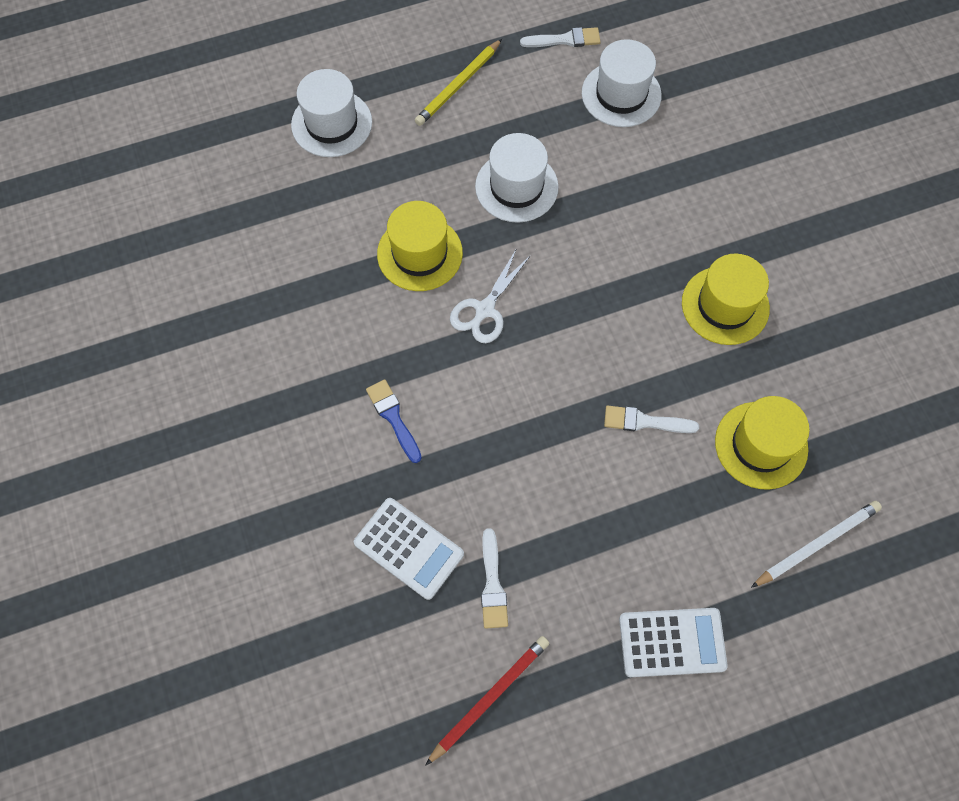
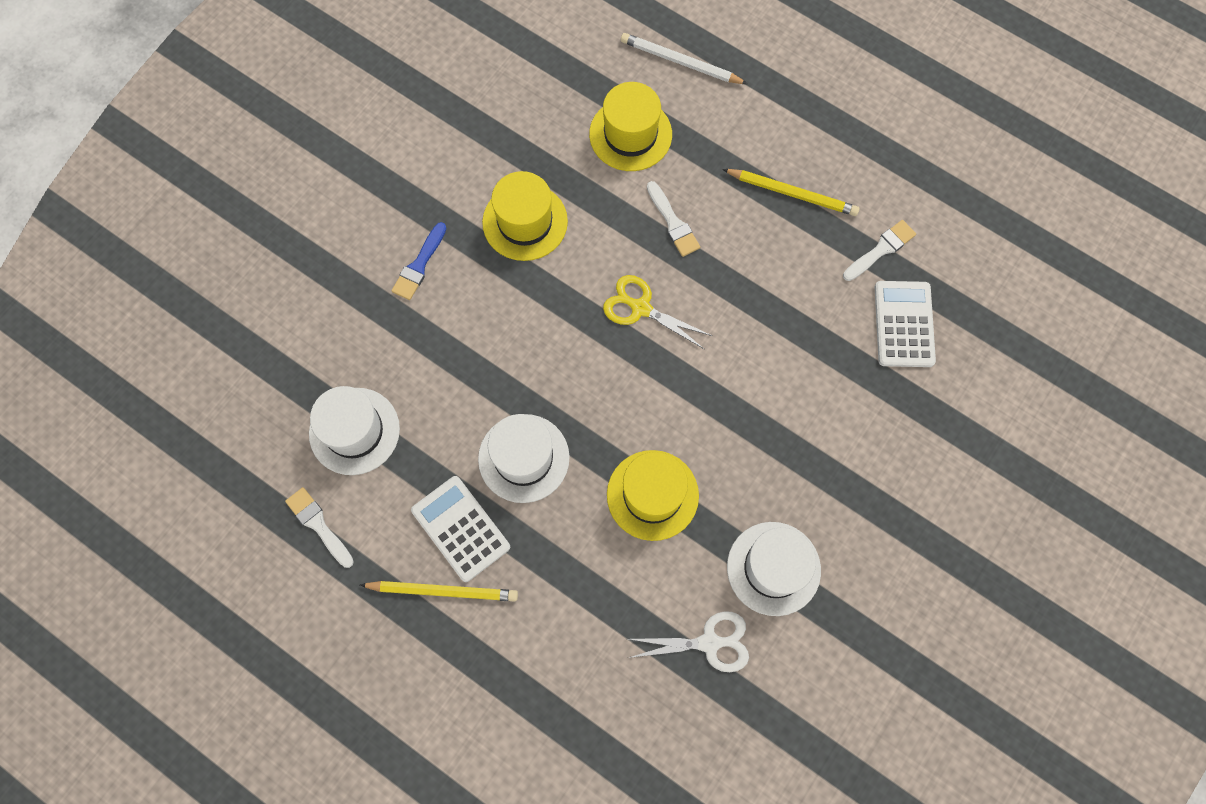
camera: 125 degrees left, 5 degrees up
white hat [291,69,372,157] -> white hat moved to [727,522,821,616]
blue brush [366,379,422,463] -> blue brush moved to [391,222,446,300]
red pencil [425,636,549,766] -> none
white scissors [450,248,531,343] -> white scissors moved to [629,611,749,672]
white calculator [619,608,728,677] -> white calculator moved to [411,476,510,582]
none -> yellow scissors [603,275,712,349]
none -> yellow pencil [722,169,860,216]

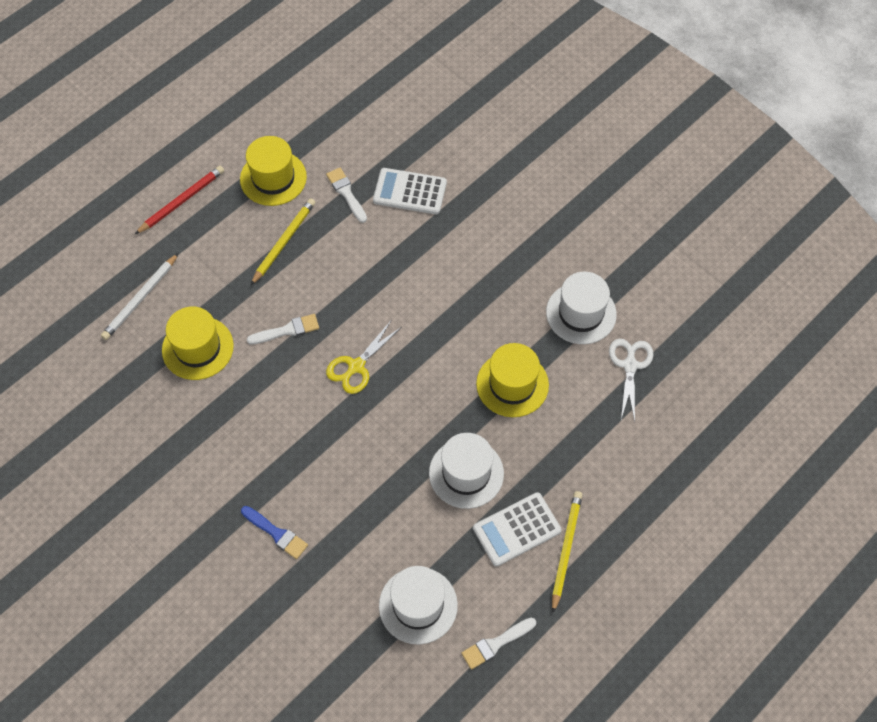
camera: 80 degrees left, 10 degrees down
yellow hat [482,171,568,261] -> yellow hat moved to [240,136,307,206]
none -> red pencil [135,166,224,234]

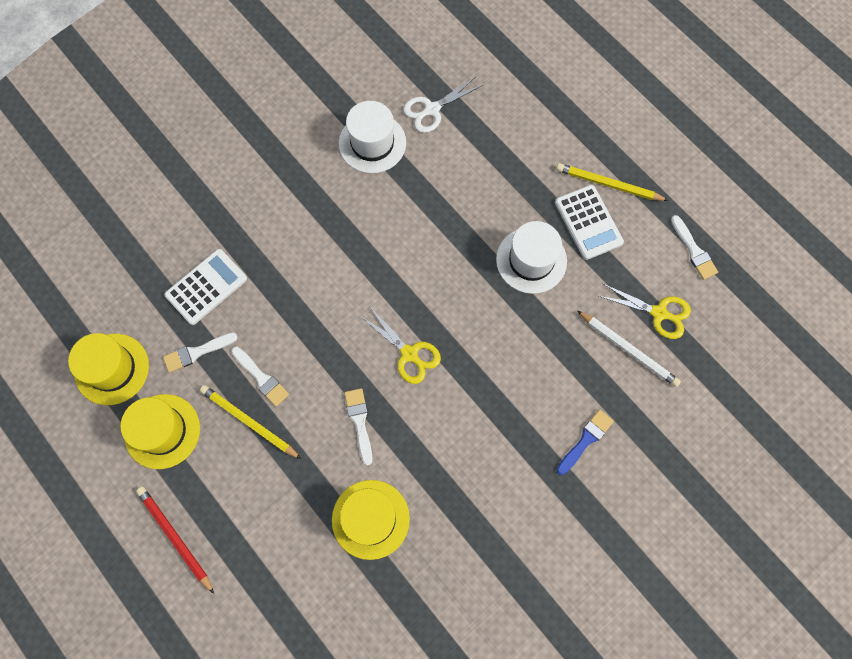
camera: 85 degrees left, 10 degrees up
white pencil [101,253,179,340] -> white pencil moved to [577,310,681,387]
white calculator [373,168,447,214] -> white calculator turned 150 degrees counterclockwise [164,249,247,325]
white hat [379,566,458,644] -> yellow scissors [599,284,691,339]
yellow hat [476,343,549,417] -> yellow hat moved to [68,333,149,405]
white scissors [609,339,653,421] -> white scissors turned 45 degrees counterclockwise [403,77,483,133]
none -> white brush [231,347,289,407]

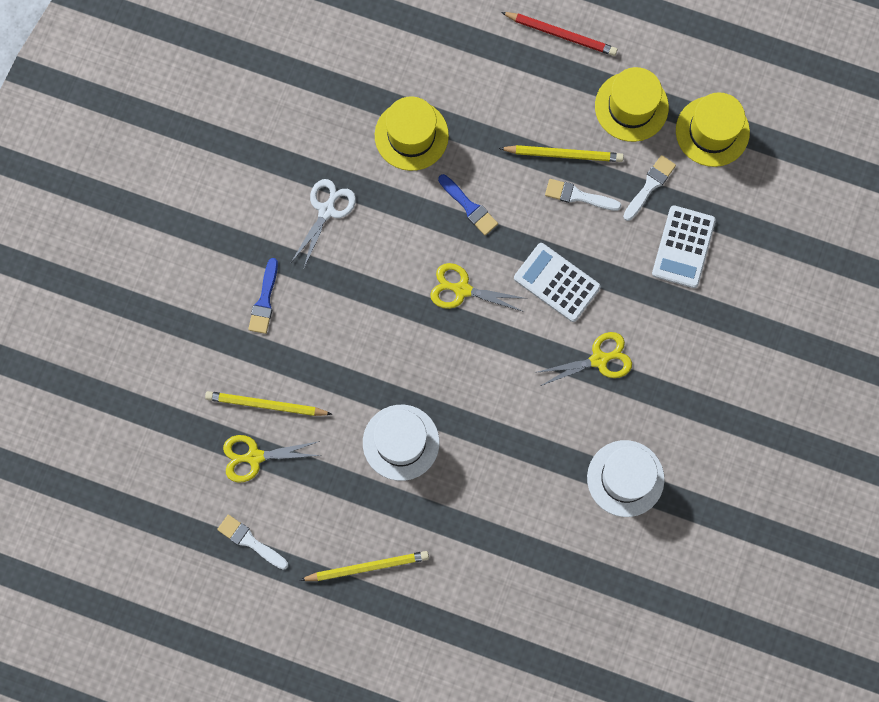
camera: 150 degrees right, 5 degrees up
white brush [344,388,373,466] -> blue brush [438,174,498,235]
white scissors [403,77,483,133] -> white scissors moved to [290,179,356,270]
white calculator [555,185,624,260] -> white calculator moved to [514,243,601,322]
white pencil [577,310,681,387] -> yellow pencil [205,391,332,416]
none -> yellow scissors [534,332,632,386]

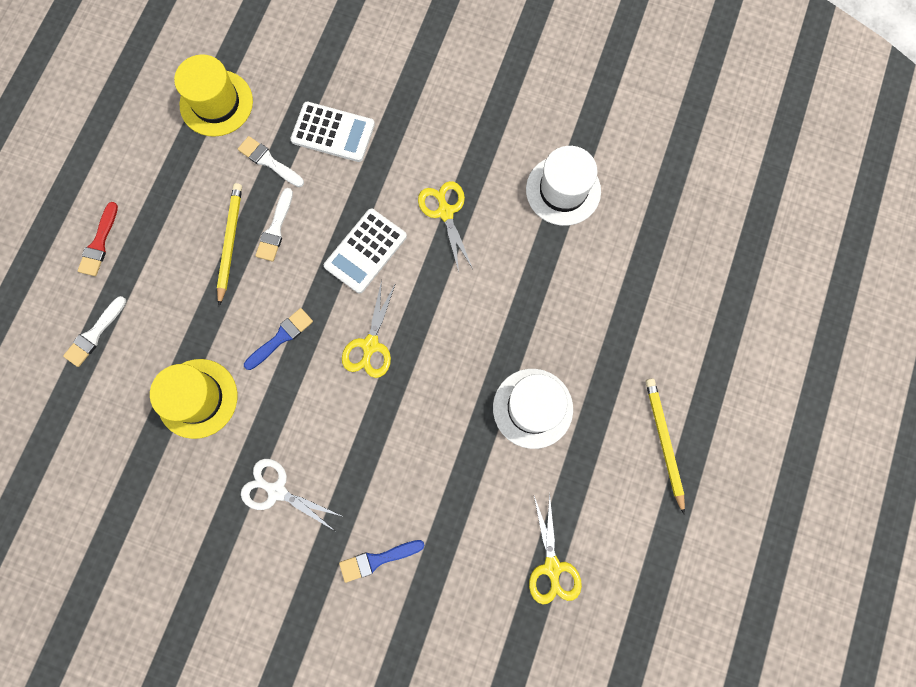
camera: 90 degrees left, 0 degrees up
yellow pencil [205,391,332,416] -> none
white brush [217,514,288,570] -> white brush moved to [63,296,126,367]
blue brush [248,258,278,334] -> blue brush turned 150 degrees clockwise [339,540,425,583]
red pencil [501,12,617,56] -> red brush [78,202,118,276]
yellow hat [595,67,669,142] -> none

